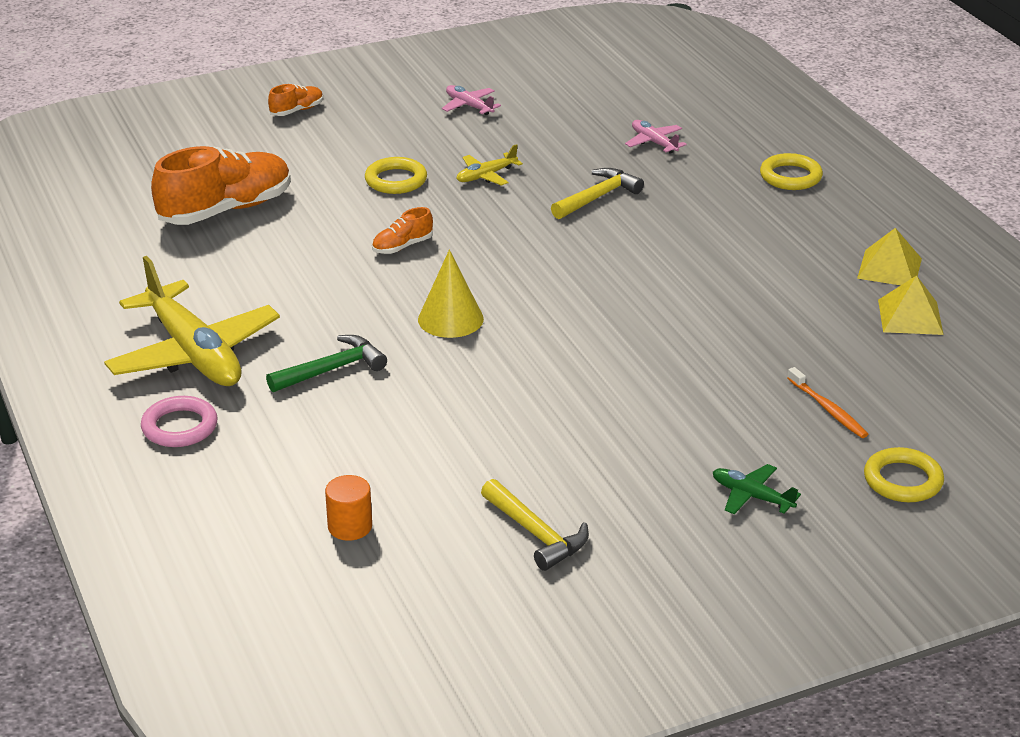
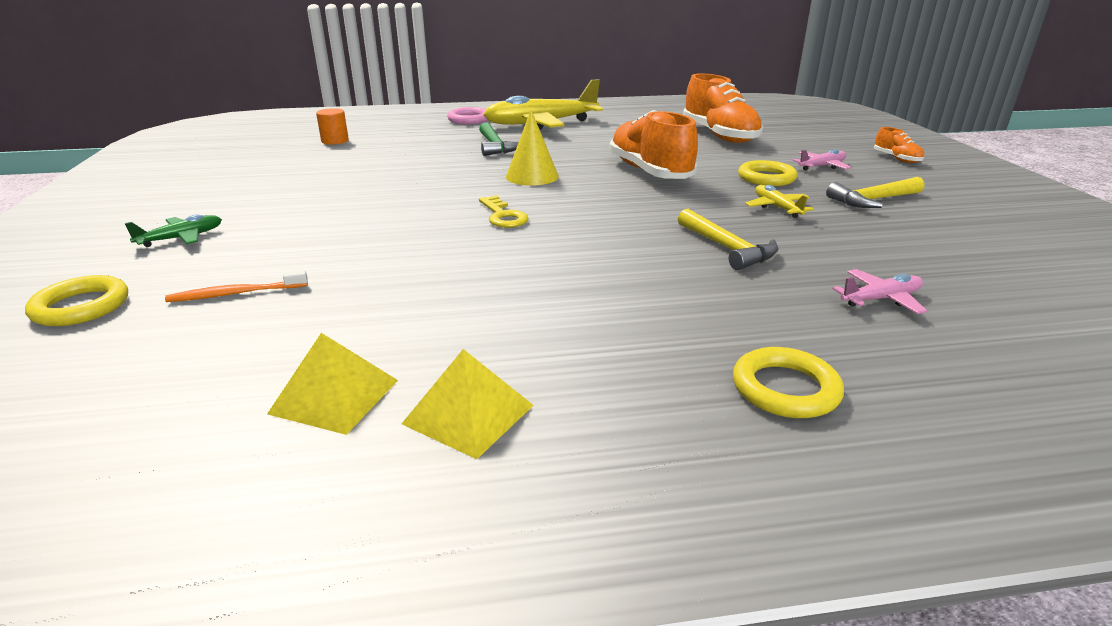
camera: 105 degrees right, 5 degrees down
orange shoe [372,207,433,254] -> orange shoe [609,110,698,179], size x2.19
pink plane [442,85,501,115] -> pink plane moved to [792,149,851,170]
yellow hammer [481,479,589,571] -> yellow hammer moved to [826,177,924,208]
none -> yellow key [479,195,529,228]

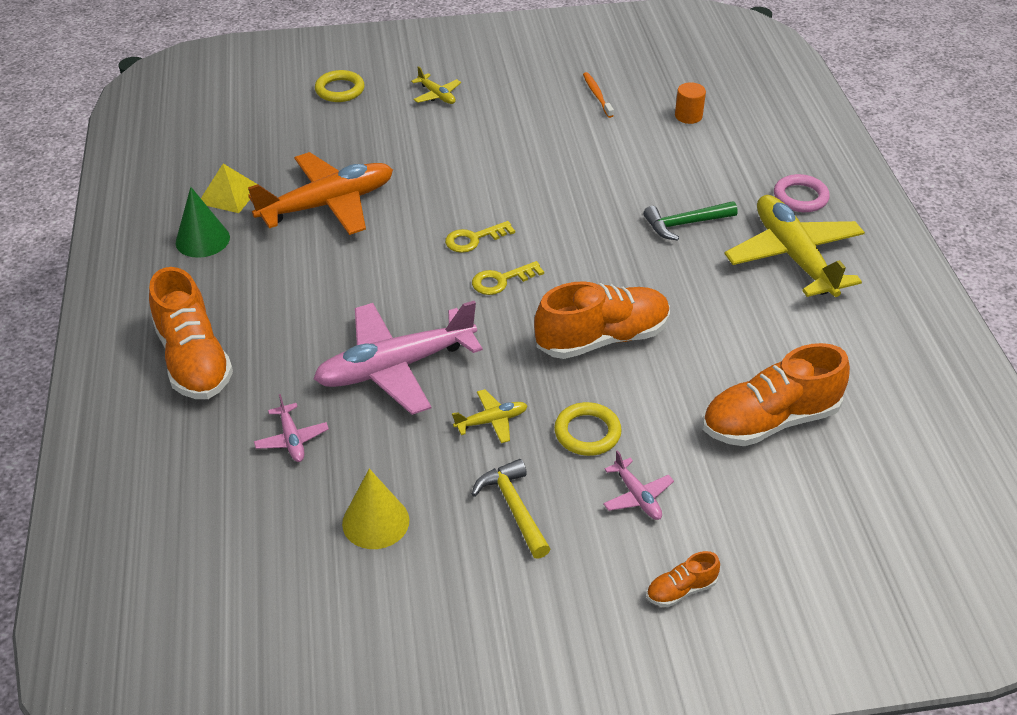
camera: 90 degrees right, 15 degrees up
green plane [124,214,222,247] -> yellow plane [411,66,461,104]
orange toothbrush [165,270,308,302] -> orange toothbrush moved to [583,72,614,118]
yellow pyramid [402,349,534,459] -> green cone [176,187,230,258]
yellow cone [506,110,559,185] -> yellow cone moved to [342,469,409,549]
yellow hammer [678,209,778,270] -> pink plane [314,301,483,415]
yellow ring [733,347,844,418] -> orange shoe [149,267,233,399]
none -> orange plane [248,152,393,235]
none -> yellow key [472,261,544,295]

